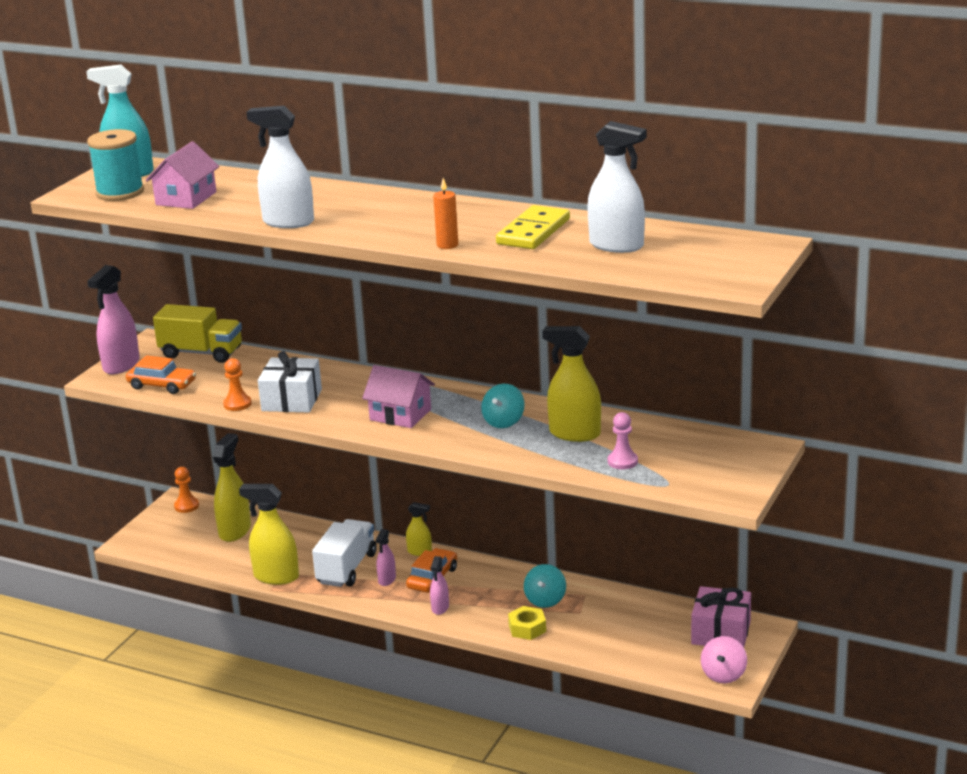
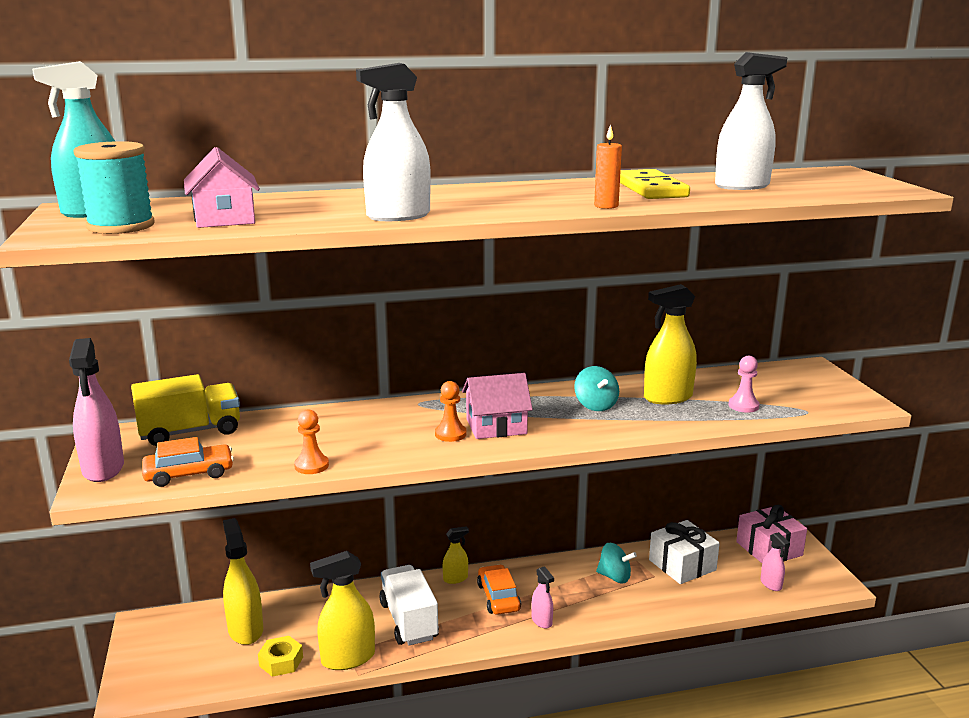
camera: 40 degrees left, 5 degrees down
orange pawn [174,467,199,513] -> orange pawn moved to [435,381,467,442]
white gift [258,351,322,412] -> white gift moved to [649,520,720,584]
pink spray bottle [376,529,396,586] -> pink spray bottle moved to [761,532,790,591]
yellow nut [508,606,546,640] -> yellow nut moved to [258,636,303,677]
turquoise spinning top [524,564,566,608] -> turquoise spinning top turned 45 degrees counterclockwise [596,543,637,583]
pink spinning top [701,636,747,683] -> none

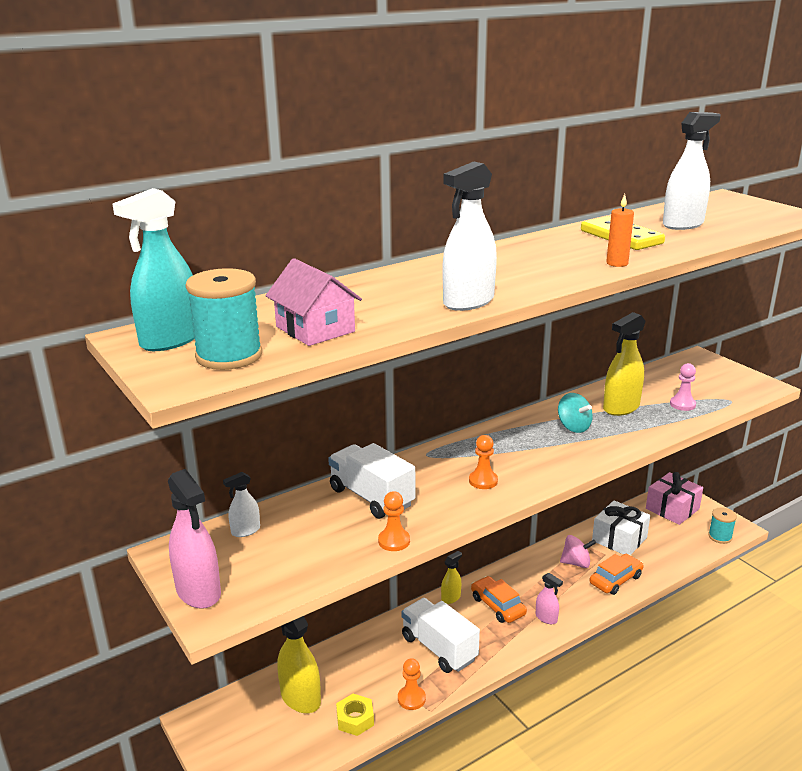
camera: 20 degrees left, 5 degrees up
yellow truck [131,374,240,446] -> white spray bottle [223,472,260,537]
orange car [142,437,234,487] -> orange car moved to [589,554,644,595]
yellow spray bottle [310,551,375,670] -> orange pawn [398,658,426,710]
pink house [462,373,533,439] -> none
turquoise spinning top [596,543,637,583] -> pink spinning top [560,535,596,568]
pink spray bottle [761,532,790,591] -> none
none -> white truck [328,443,415,519]
none -> turquoise spool [708,507,737,544]

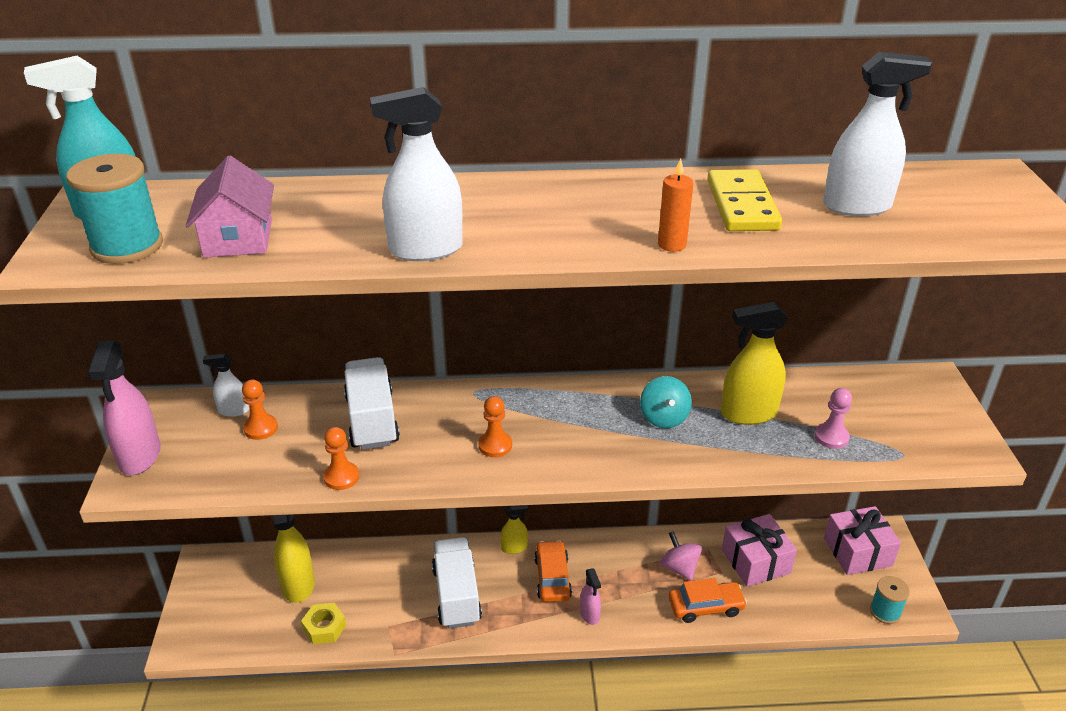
camera: 30 degrees right, 10 degrees up
orange pawn [398,658,426,710] -> orange pawn moved to [242,379,278,440]
pink spinning top [560,535,596,568] -> pink spinning top turned 150 degrees counterclockwise [660,531,702,581]
white gift [592,500,650,555] -> pink gift [722,514,797,587]

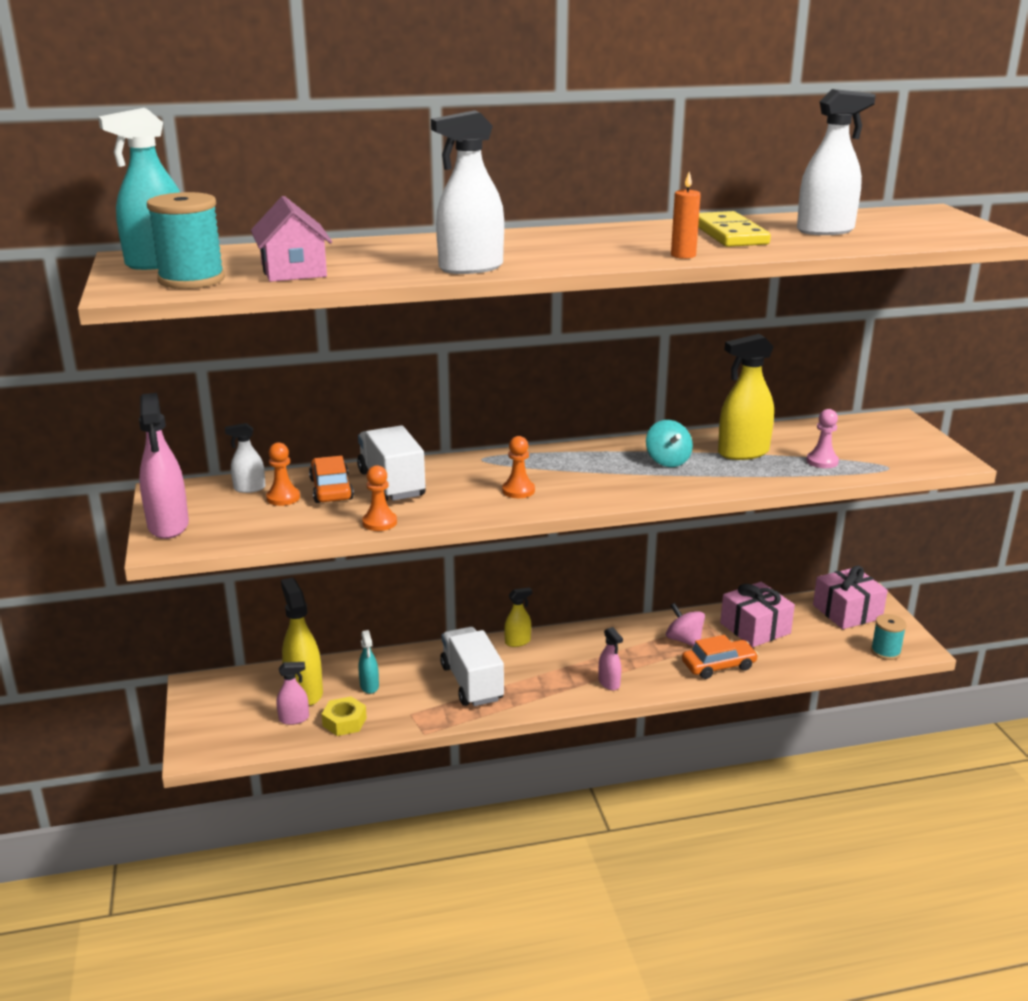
camera: 10 degrees left, 10 degrees down
orange car [534,540,572,602] -> orange car moved to [309,456,354,503]
none -> pink spray bottle [276,662,309,725]
none -> turquoise spray bottle [358,630,379,694]

